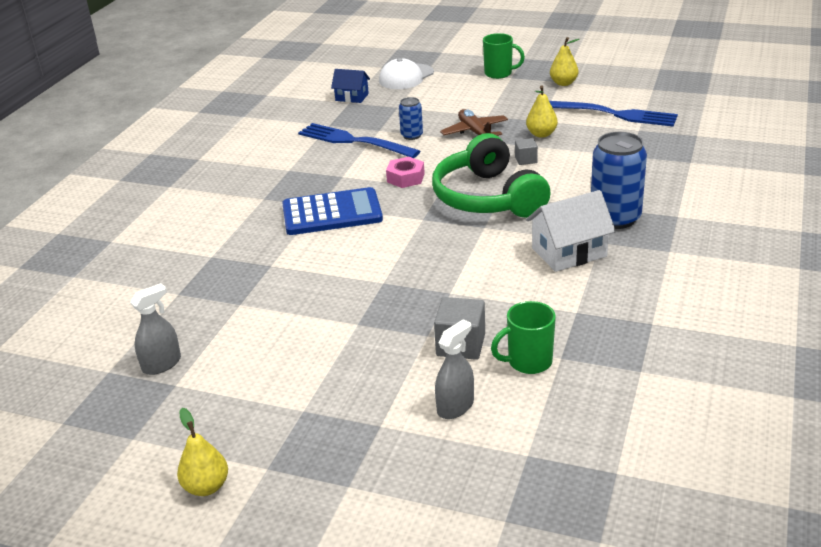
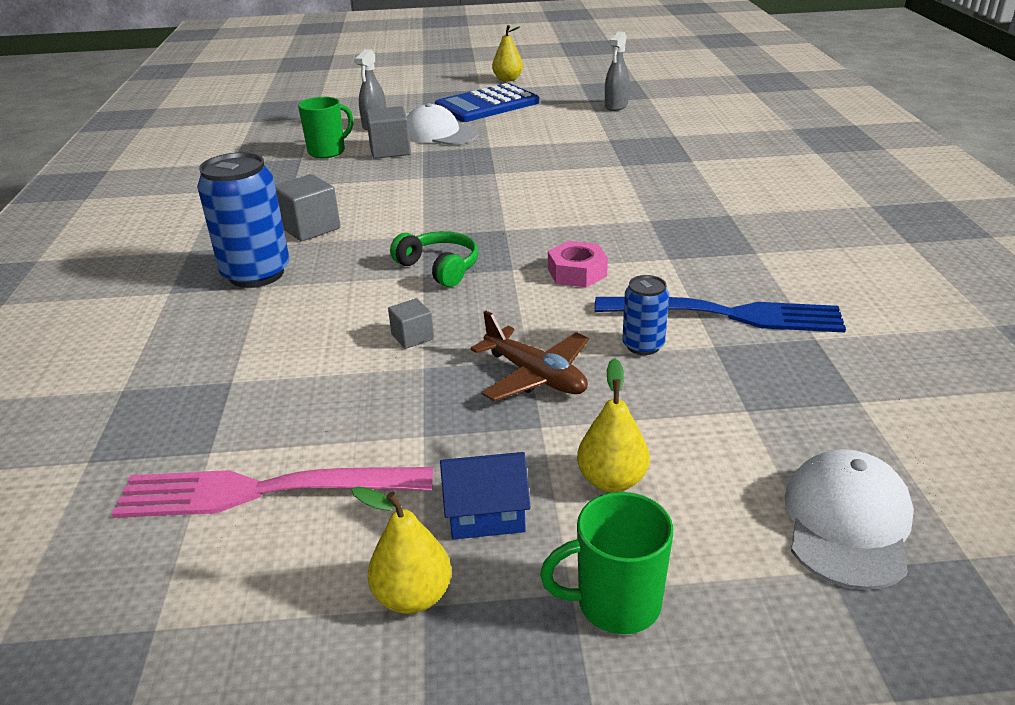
camera: 155 degrees right, 0 degrees up
blue calculator [282,187,383,235] -> blue calculator moved to [435,83,539,122]
blue house [331,69,370,103] -> blue house moved to [440,452,531,540]
green headphones [432,133,551,218] -> green headphones [390,231,478,287], size x0.51
yellow pear [526,86,558,138] -> yellow pear moved to [577,358,650,492]
white house [526,190,616,272] -> grey cube [275,174,340,241]
blue fork [549,101,678,127] -> pink fork [112,467,433,518]
none -> white cap [407,103,479,145]

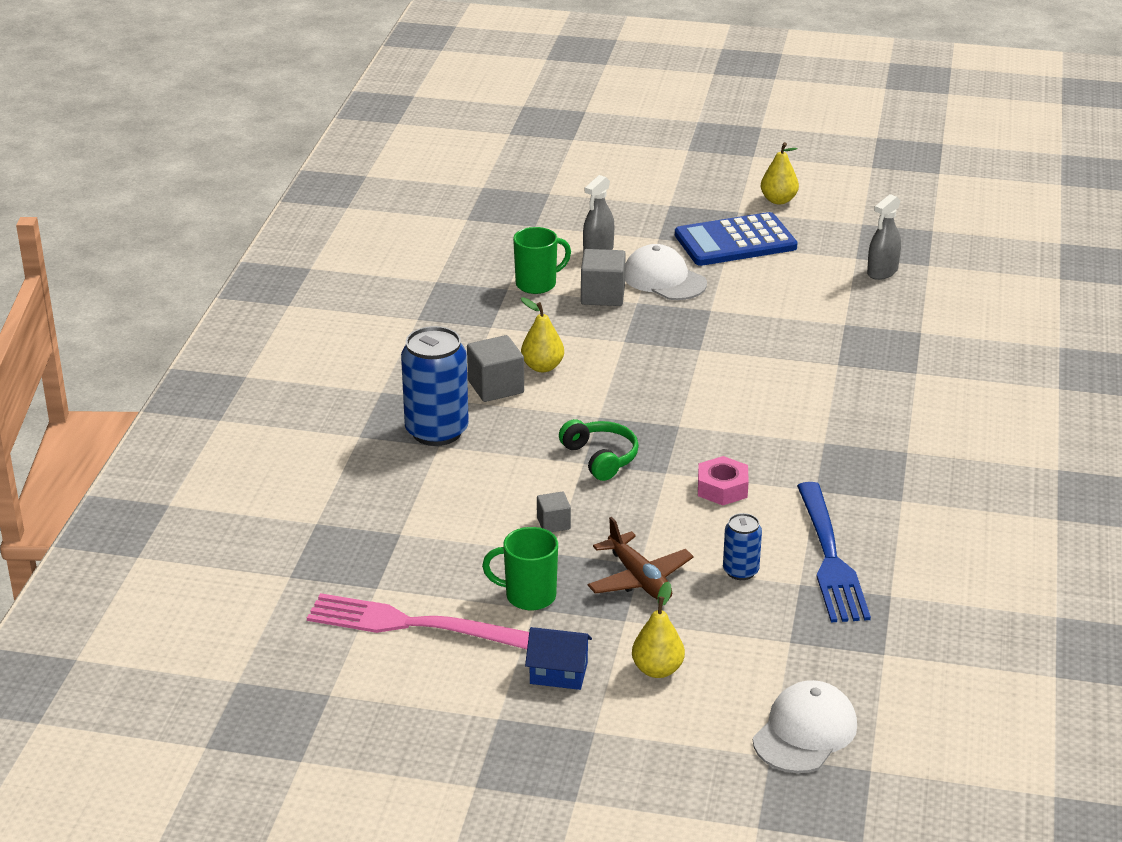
camera: 15 degrees right, 0 degrees up
yellow pear [352,486,452,614] -> yellow pear moved to [521,297,564,372]
green mug [540,492,673,634] -> green mug moved to [482,527,558,610]
blue fork [595,297,846,333] -> blue fork turned 60 degrees clockwise [797,482,871,623]

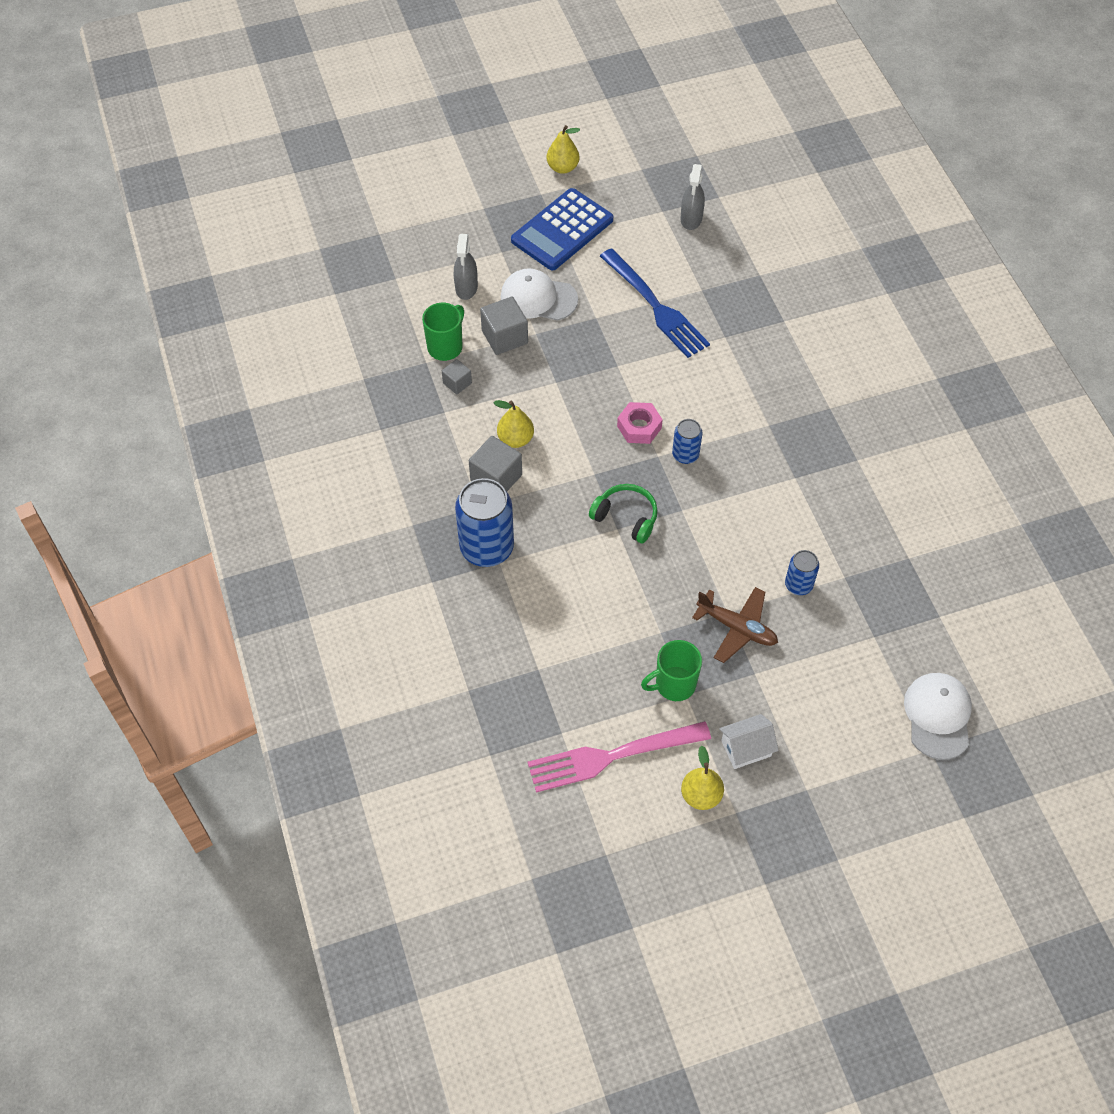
camera: 30 degrees left, 25 degrees up
blue house [525,627,592,690] -> white house [719,714,779,769]
grey cube [537,491,571,532] -> grey cube moved to [442,359,472,395]
yellow pear [632,582,685,678] -> yellow pear moved to [681,746,724,810]
pink nut [698,456,749,505] -> pink nut moved to [617,402,663,444]
blue fork [797,482,871,623] -> blue fork moved to [600,248,710,358]
none -> blue can [672,419,703,464]

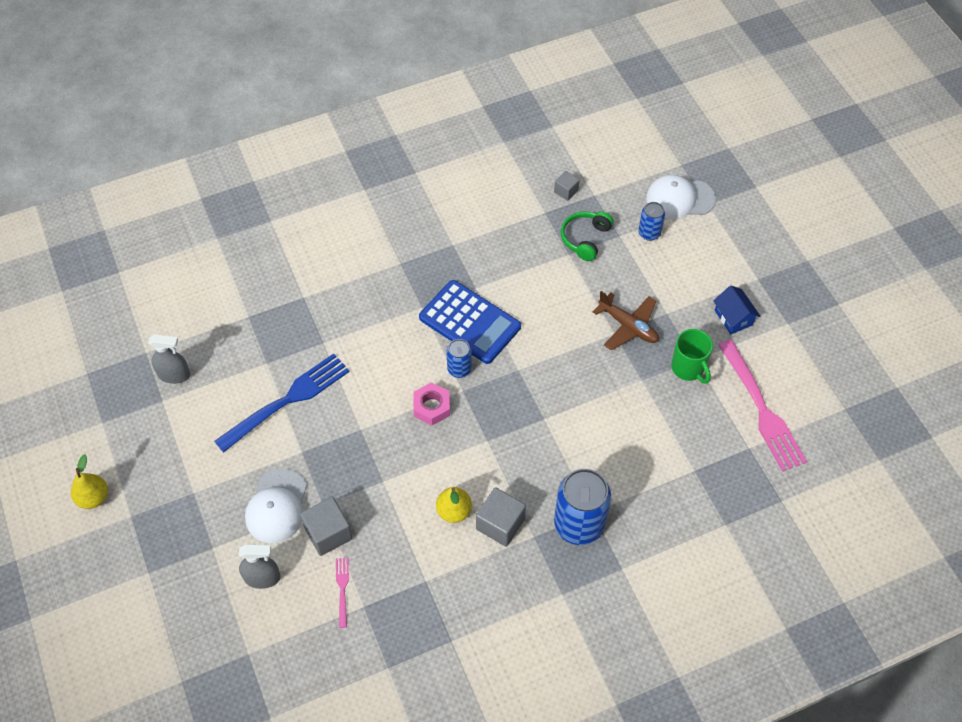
camera: 95 degrees left, 0 degrees up
green mug [422,303,464,361] -> pink fork [336,558,349,628]
grey cube [442,359,472,395] -> grey cube moved to [554,171,580,201]
blue calculator [511,188,613,270] -> blue calculator moved to [419,280,521,364]
green headphones [589,484,658,543] -> green headphones moved to [561,211,613,261]
yellow pear [681,746,724,810] -> none
brown plane [692,587,778,663] -> brown plane turned 105 degrees clockwise [593,291,659,350]
white house [719,714,779,769] -> blue house [713,285,760,334]
blue can [785,550,819,595] -> blue can moved to [638,202,665,241]

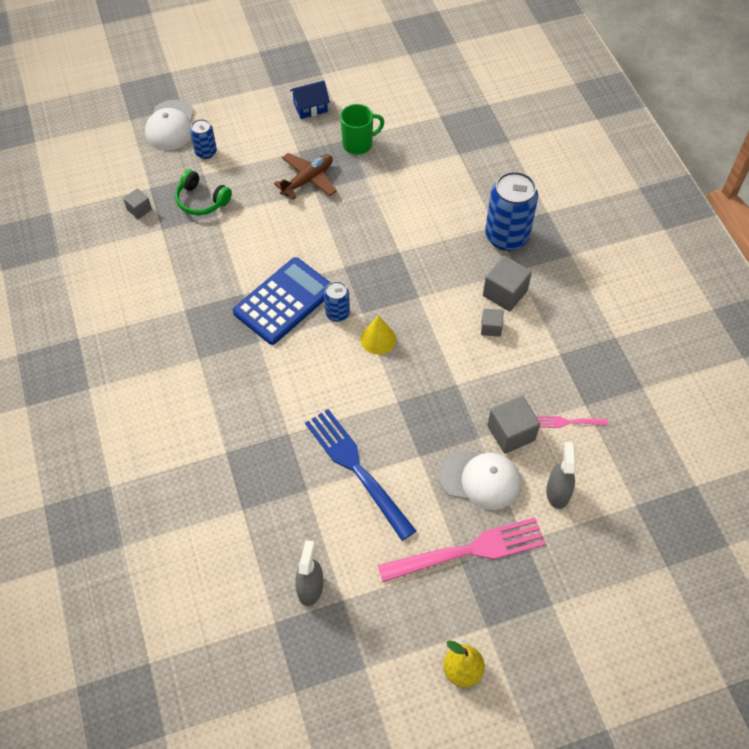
camera: 85 degrees left, 0 degrees up
pink nut [413,382,450,425] -> yellow cone [361,315,396,355]
yellow pear [436,487,472,523] -> grey cube [481,309,503,337]
pink fork [719,340,807,472] -> pink fork moved to [378,518,546,582]

